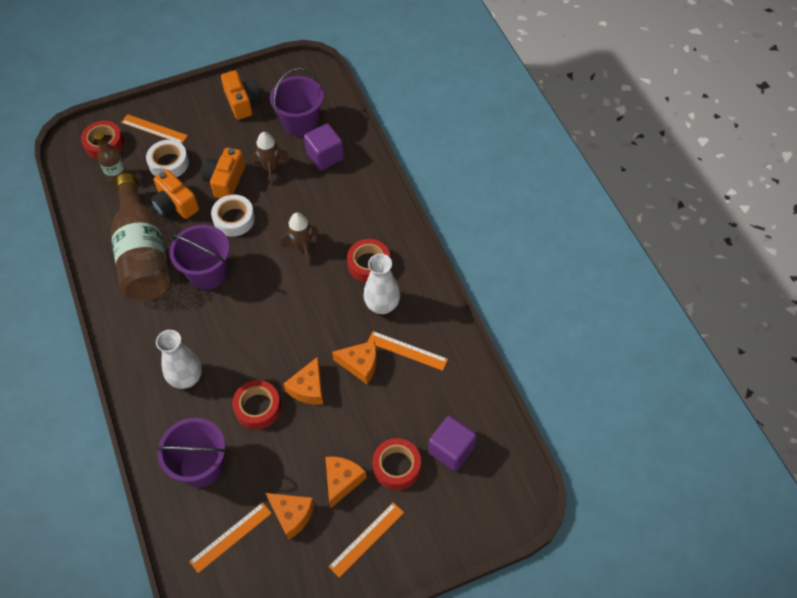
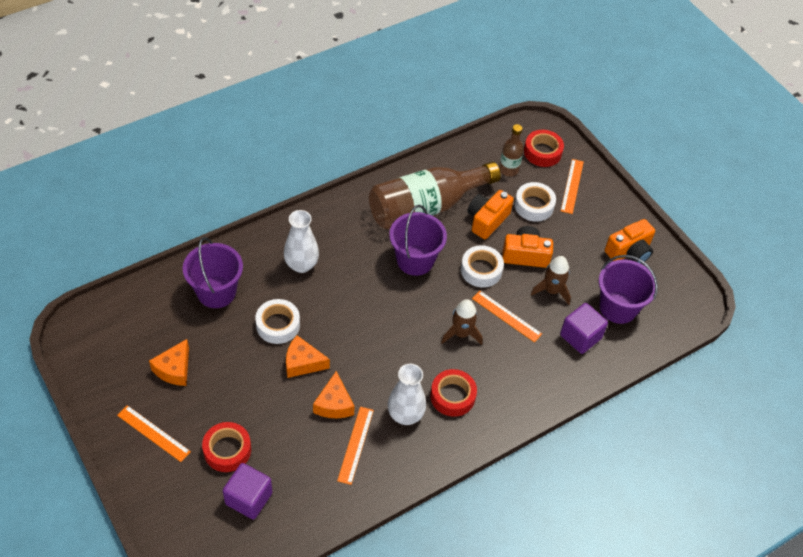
camera: 75 degrees right, 5 degrees down
orange ruler [189,502,272,573] -> orange ruler moved to [472,291,542,343]
red tape [232,380,281,430] -> white tape [255,299,300,344]
orange cheese [325,456,367,508] -> none

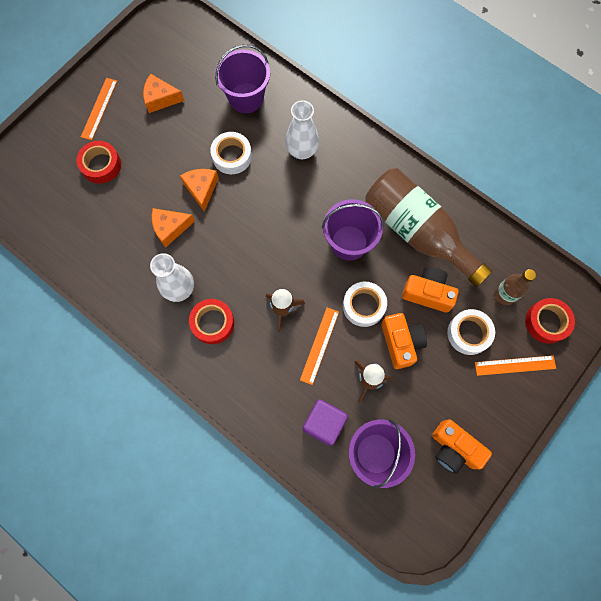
camera: 75 degrees right, 20 degrees up
purple cube [223,463,272,519] -> none
orange ruler [337,407,374,485] -> none

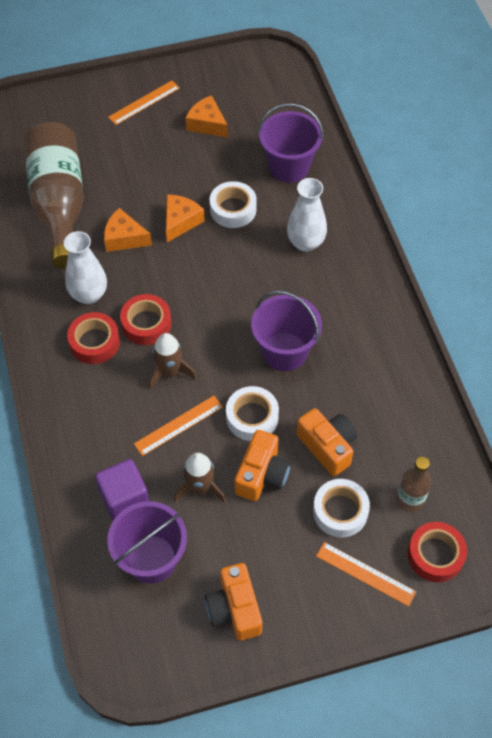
camera: 35 degrees right, 15 degrees down
red tape [77,141,121,184] -> red tape moved to [120,294,171,345]
brown bottle [365,168,492,287] -> brown bottle moved to [24,122,84,269]

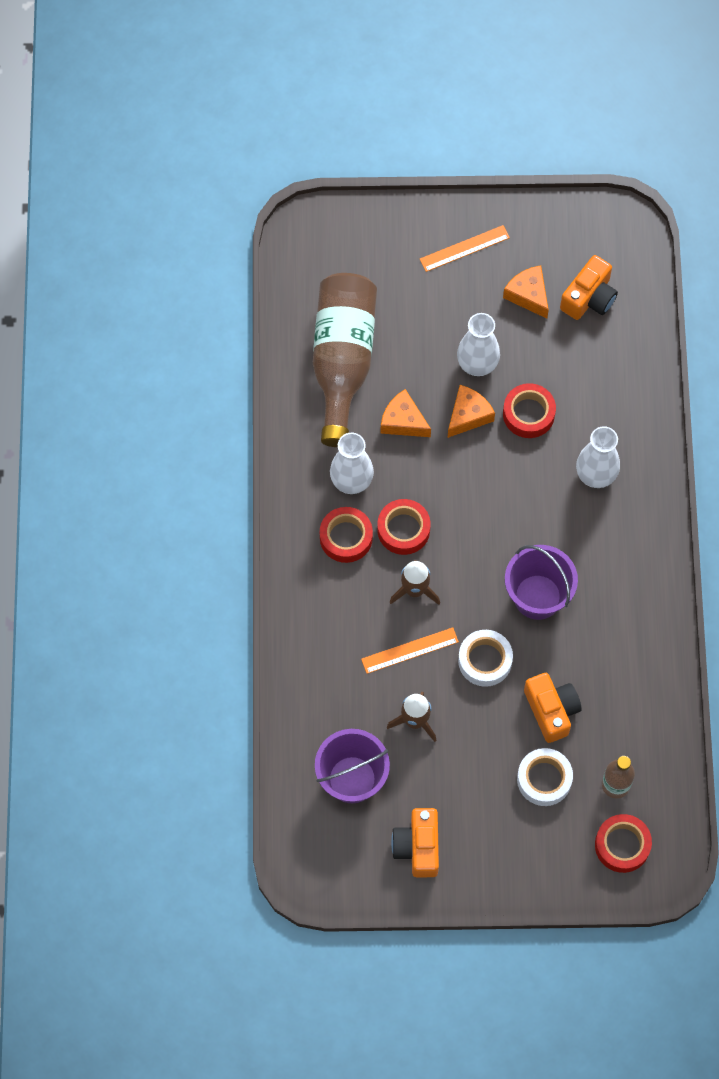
camera: 15 degrees right, 10 degrees up
purple cube [95,459,149,520] -> none
white tape [210,181,257,228] -> red tape [503,383,556,438]
orange camera [234,430,291,501] -> orange camera moved to [560,255,618,320]
purple bucket [258,103,323,183] -> none
orange ruler [316,542,416,606] -> none
none -> white vase [457,313,500,376]

